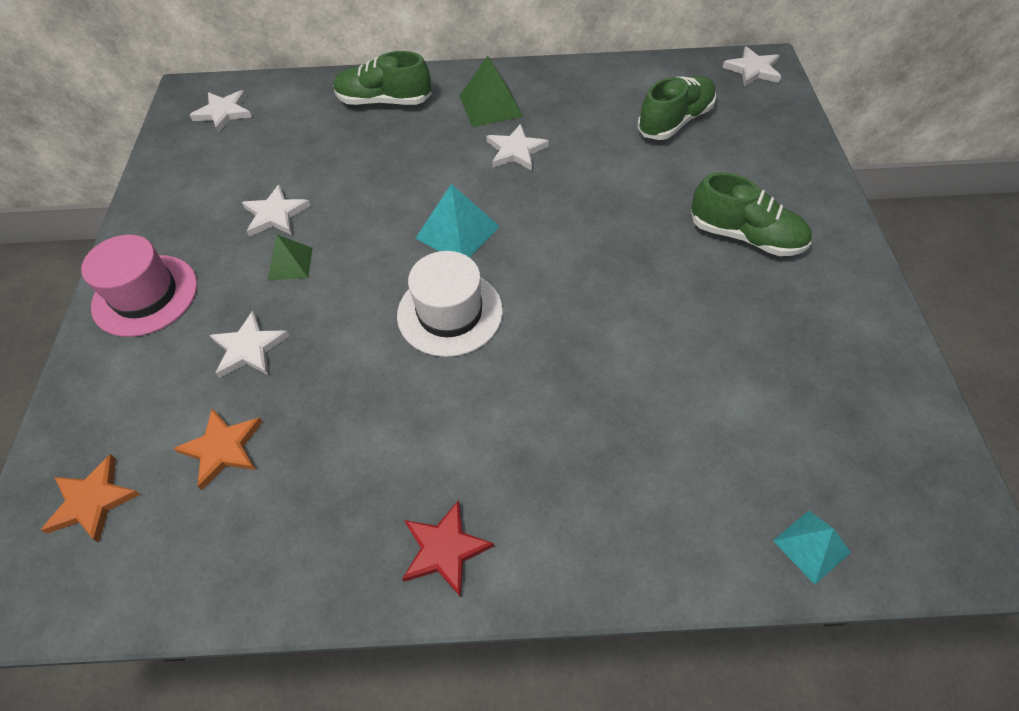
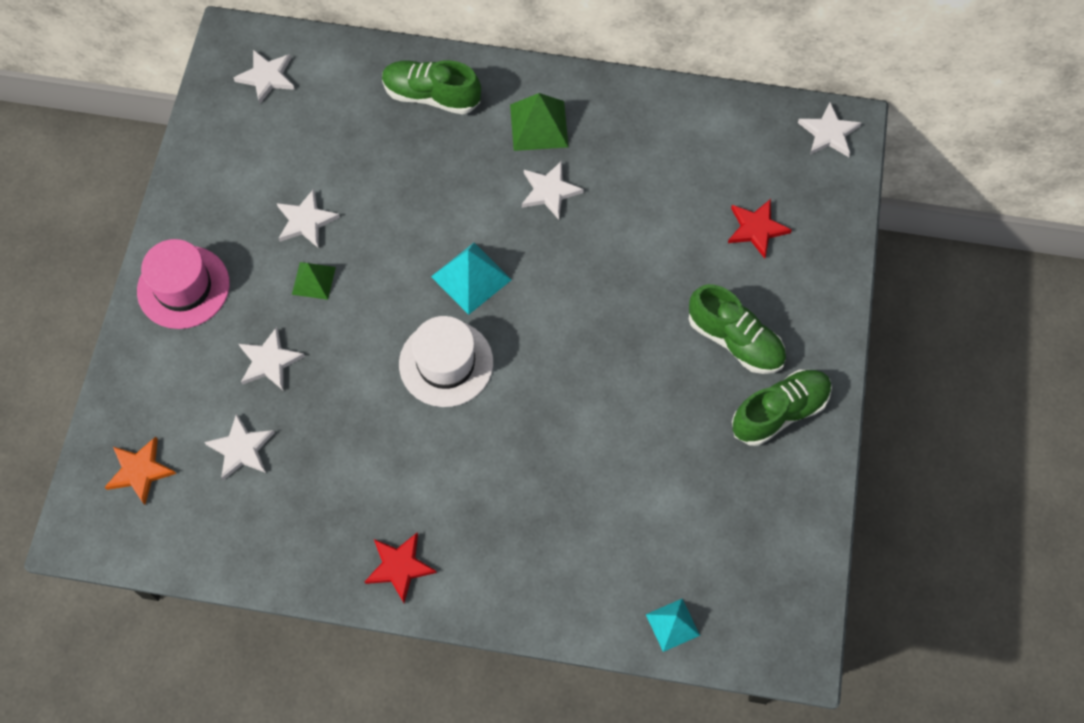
camera: 10 degrees right, 10 degrees up
orange star [173,408,262,490] -> white star [204,413,275,480]
green shoe [637,75,716,140] -> green shoe moved to [732,370,832,446]
none -> red star [728,199,792,259]

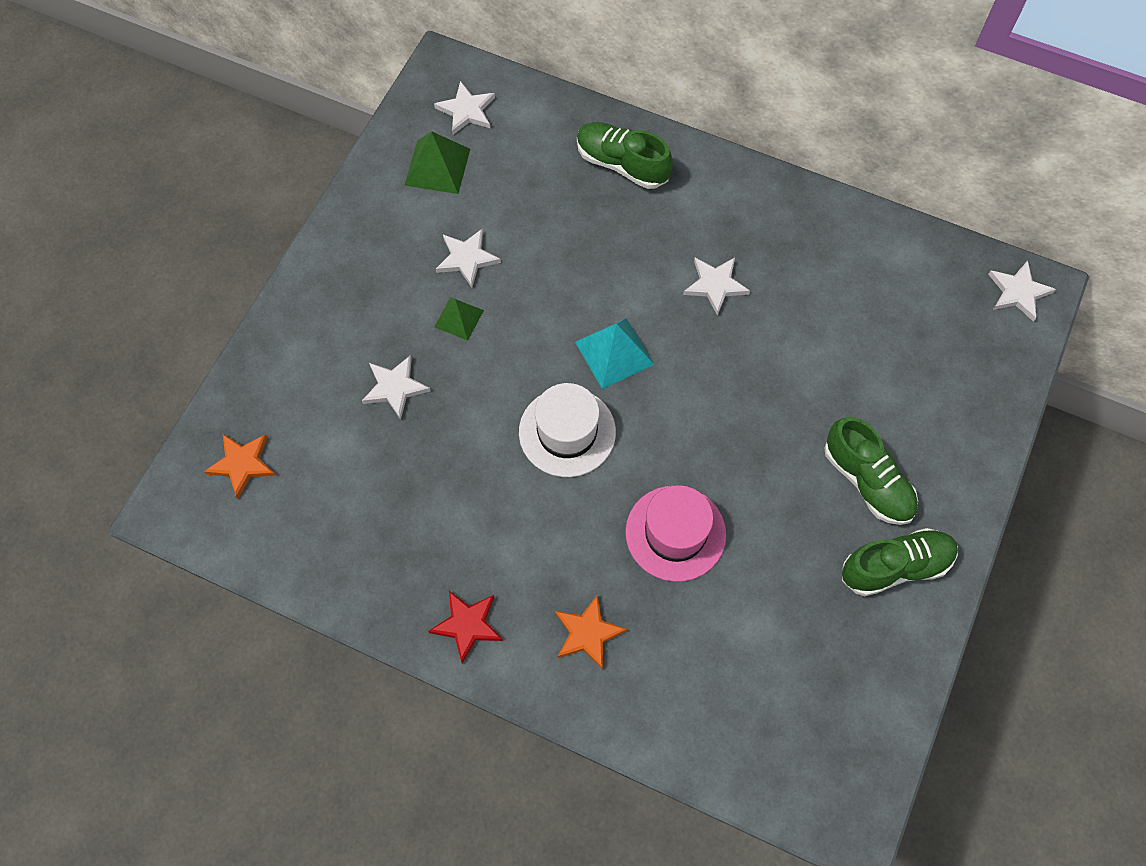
camera: 15 degrees right, 0 degrees up
pink hat [137,239,230,329] -> pink hat moved to [625,485,726,582]
white star [204,413,275,480] -> none
green pyramid [510,93,568,151] -> green pyramid moved to [405,131,470,194]
turquoise pyramid [646,599,700,652] -> none
red star [728,199,792,259] -> none
none -> orange star [555,594,627,670]

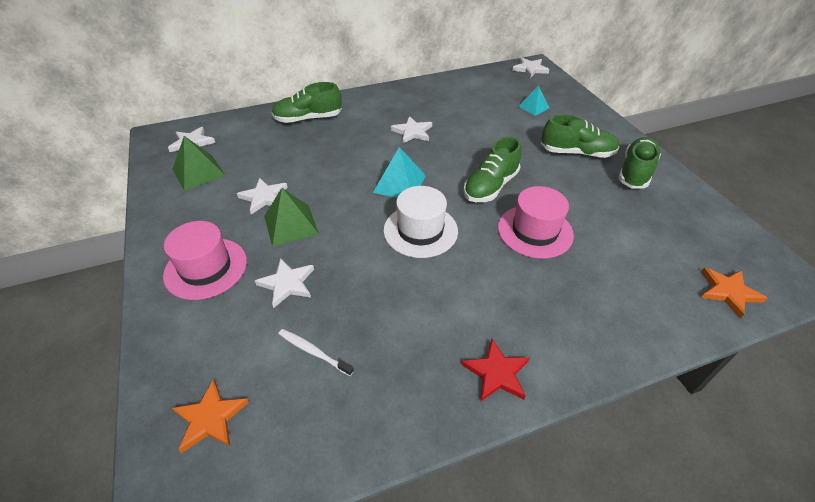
camera: 45 degrees left, 20 degrees down
green pyramid [434,297,484,341] -> green pyramid [264,188,319,247], size x1.56
orange star [555,594,627,670] -> orange star moved to [701,267,767,318]
none -> pink hat [163,221,247,300]
none -> white toothbrush [278,329,354,376]
none -> green shoe [464,136,522,202]
none -> turquoise pyramid [518,86,549,116]

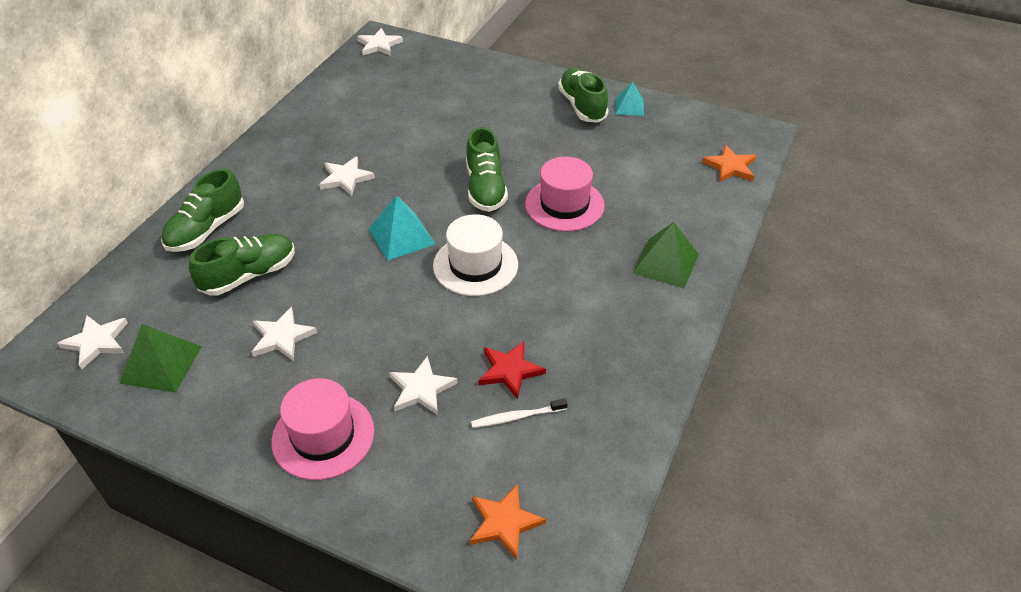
camera: 45 degrees left, 0 degrees up
green pyramid [264,188,319,247] -> green pyramid moved to [632,222,699,288]
red star [461,339,529,402] -> red star moved to [478,341,546,399]
turquoise pyramid [518,86,549,116] -> turquoise pyramid moved to [616,82,644,116]
green shoe [541,115,619,158] -> green shoe moved to [189,234,295,296]

